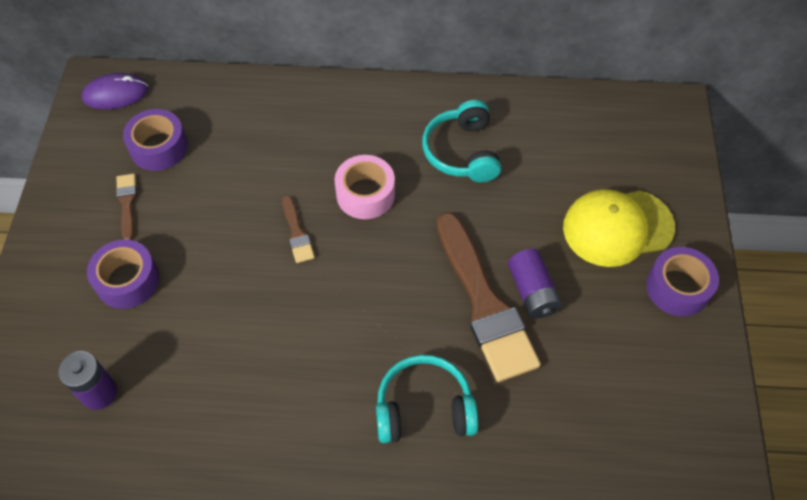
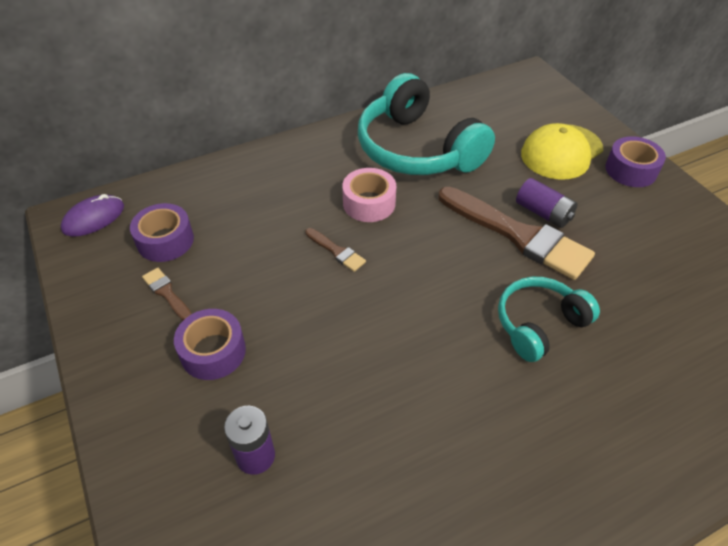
camera: 30 degrees left, 10 degrees down
turquoise headphones [422,100,501,182] -> turquoise headphones [358,73,495,175], size x1.75

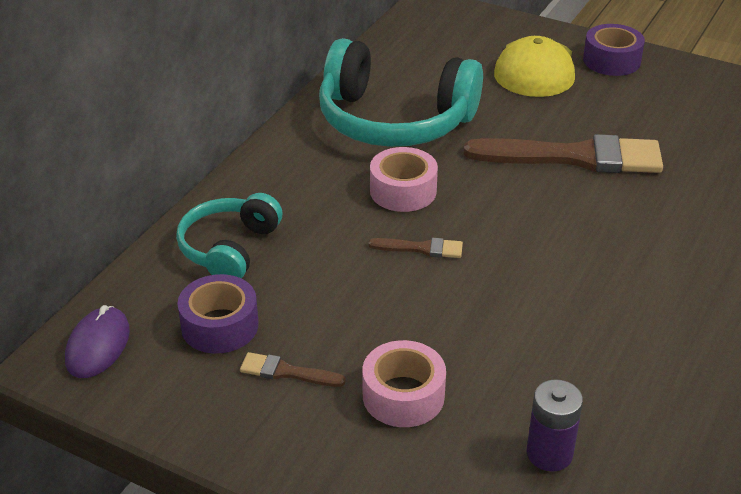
camera: 35 degrees left, 10 degrees down
purple tape [174,309,246,380] -> pink tape [362,340,446,427]
turquoise headphones [498,277,600,362] -> turquoise headphones moved to [176,193,282,279]
purple battery [516,178,578,228] -> none

